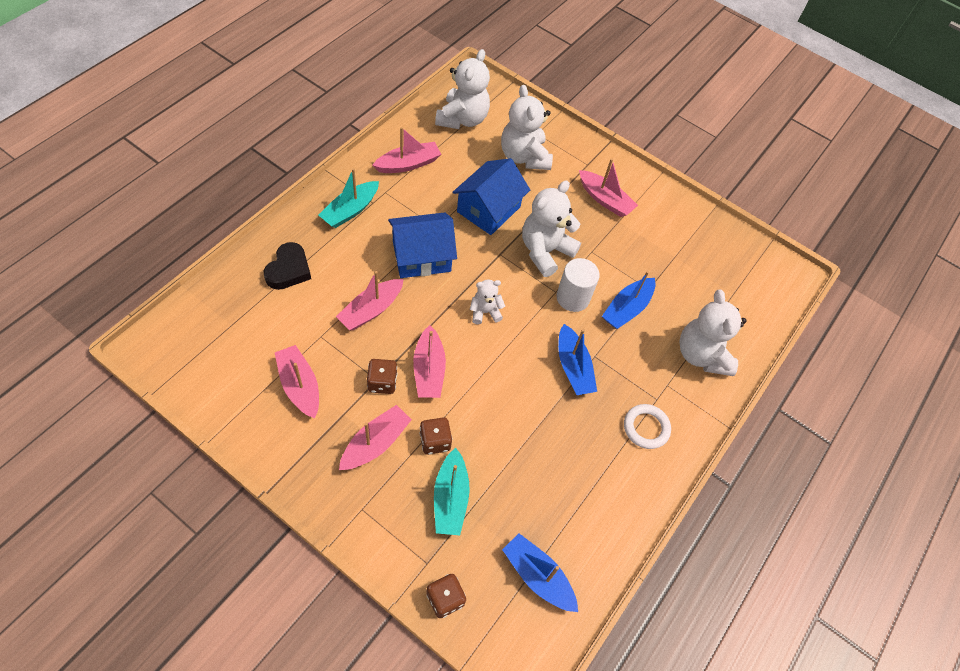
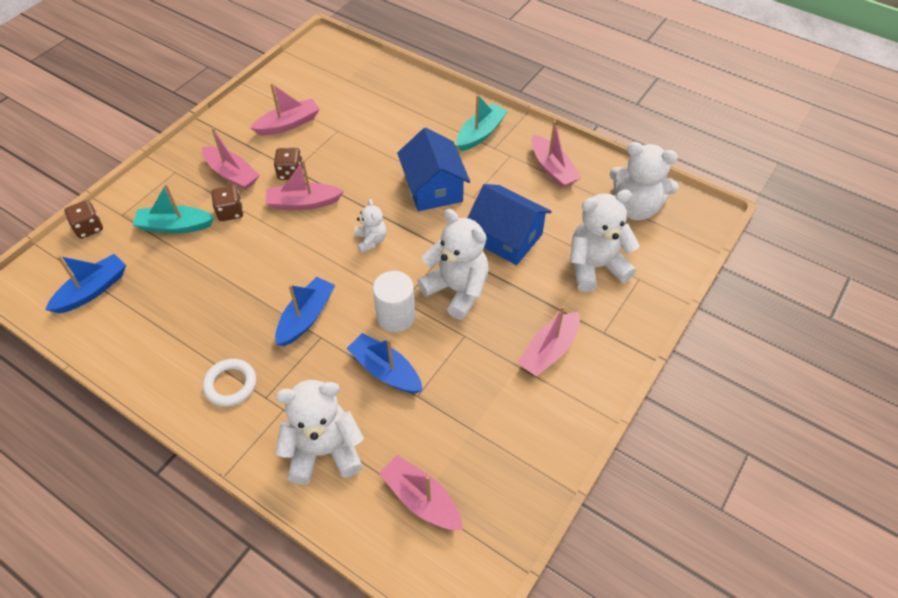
camera: 95 degrees right, 5 degrees down
black heart [263,242,311,290] -> none
turquoise boat [319,168,379,228] -> turquoise boat turned 90 degrees clockwise [457,94,508,151]
pink boat [336,271,404,330] -> pink boat moved to [379,455,463,530]
blue boat [558,324,597,395] -> blue boat turned 135 degrees clockwise [275,277,335,346]

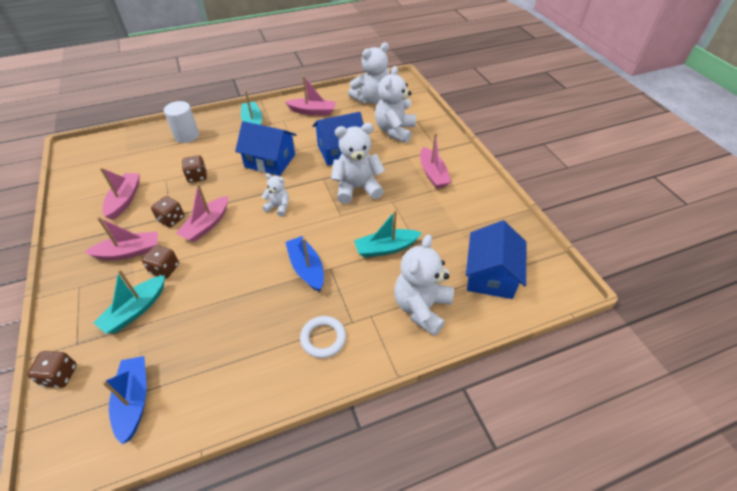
camera: 55 degrees left, 5 degrees down
blue boat [346,333,423,393] -> turquoise boat [354,210,422,258]
white cylinder [373,271,415,332] -> white cylinder moved to [164,101,199,143]
pink boat [379,455,463,530] -> blue house [466,220,526,299]
none -> brown dice [182,155,207,183]

